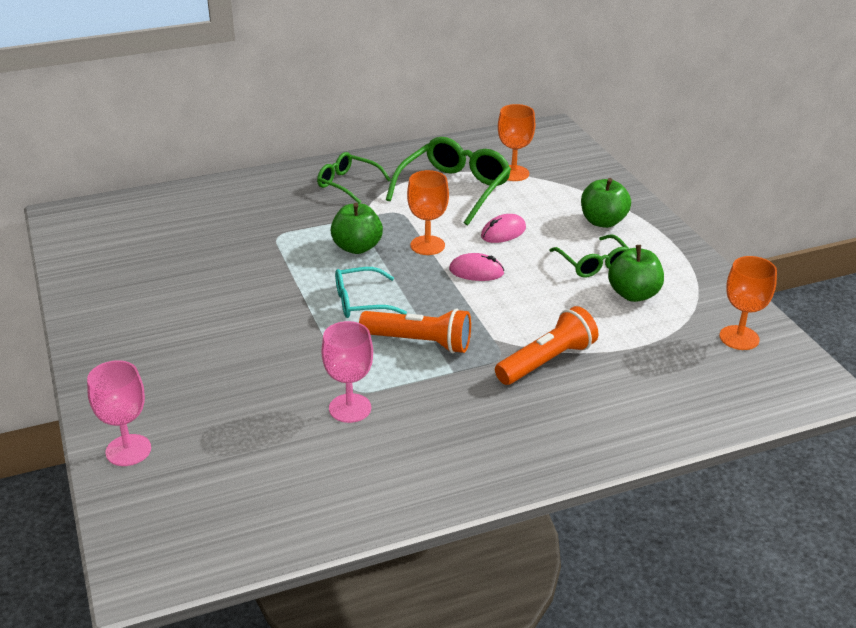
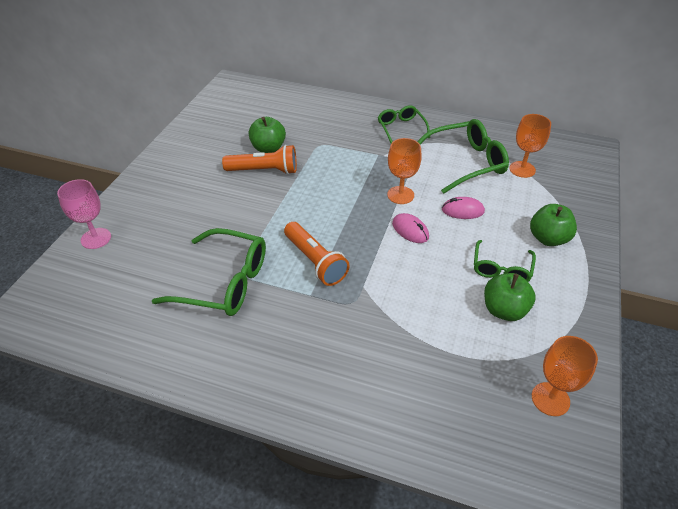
camera: 40 degrees right, 10 degrees up
pink goblet [321,321,373,423] -> green glasses [152,228,266,316]
green apple [330,203,383,254] -> green apple moved to [248,117,286,153]
turquoise glasses [335,267,407,318] -> none
orange flashlight [495,306,598,385] -> orange flashlight moved to [222,145,297,174]

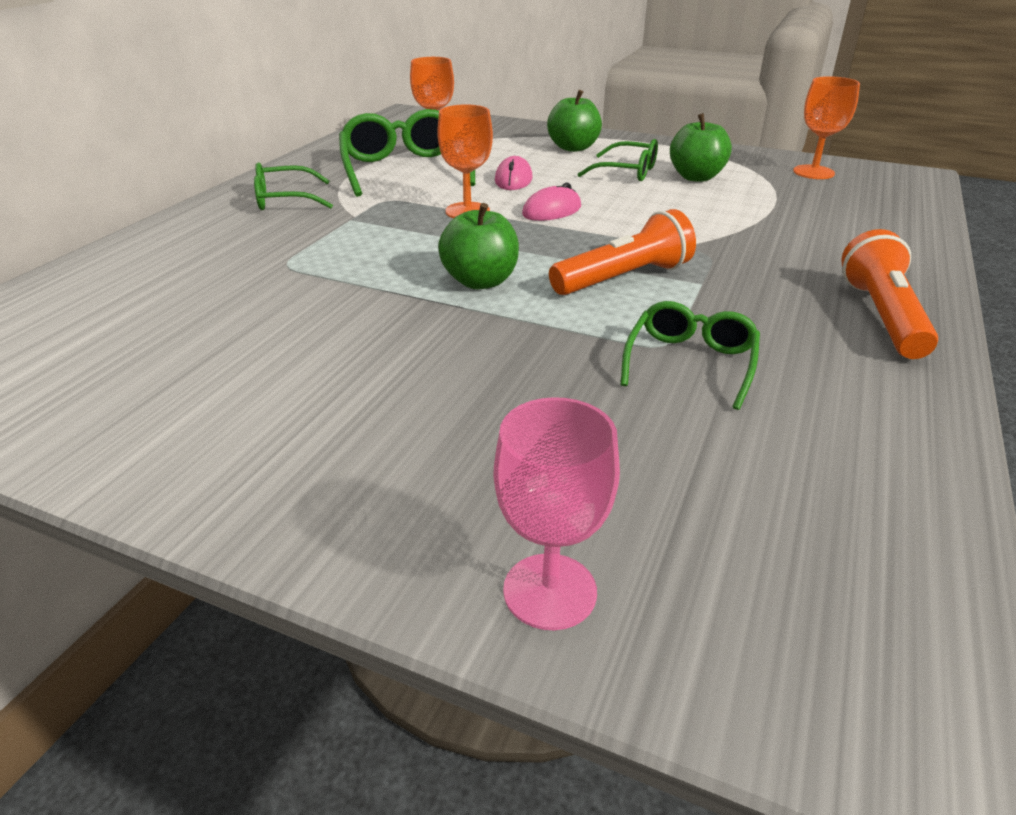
camera: 85 degrees left, 10 degrees down
green glasses [152,228,266,316] -> green glasses [620,301,760,410], size x0.60
orange flashlight [222,145,297,174] -> orange flashlight moved to [841,229,938,359]
green apple [248,117,286,153] -> green apple moved to [438,203,519,289]

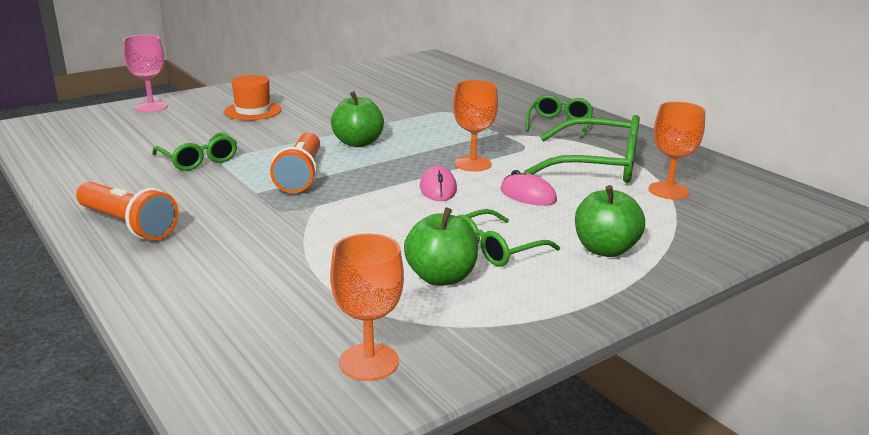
camera: 120 degrees right, 10 degrees down
none -> orange hat [224,75,282,120]

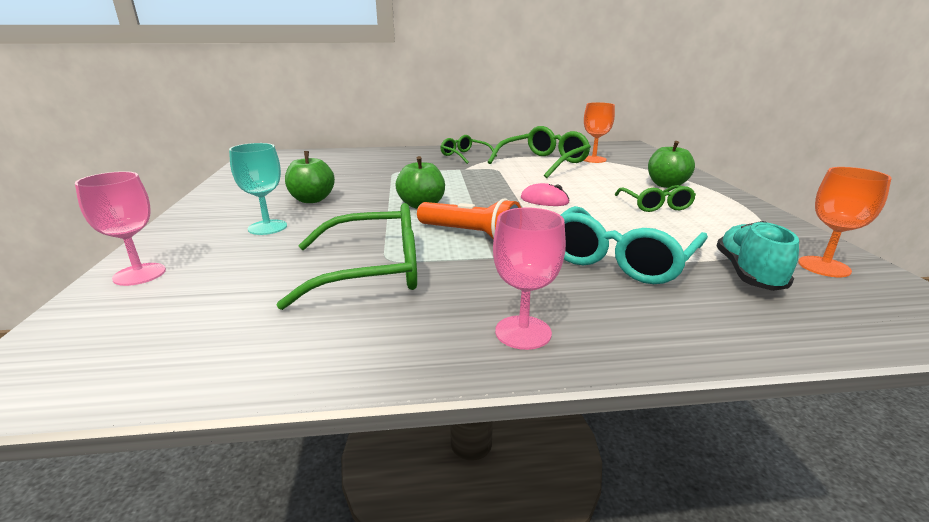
camera: 60 degrees left, 0 degrees up
orange flashlight [76,182,179,240] -> pink goblet [493,207,566,350]
green glasses [152,132,237,171] -> green glasses [276,203,417,310], size x1.67
orange hat [224,75,282,120] -> turquoise goblet [229,143,287,235]
green apple [404,208,478,286] -> green apple moved to [285,151,335,203]
orange goblet [453,80,498,171] -> none
pink mouse [501,170,557,206] -> none
none -> turquoise glasses [561,206,708,284]
none -> turquoise shoe [717,221,799,291]

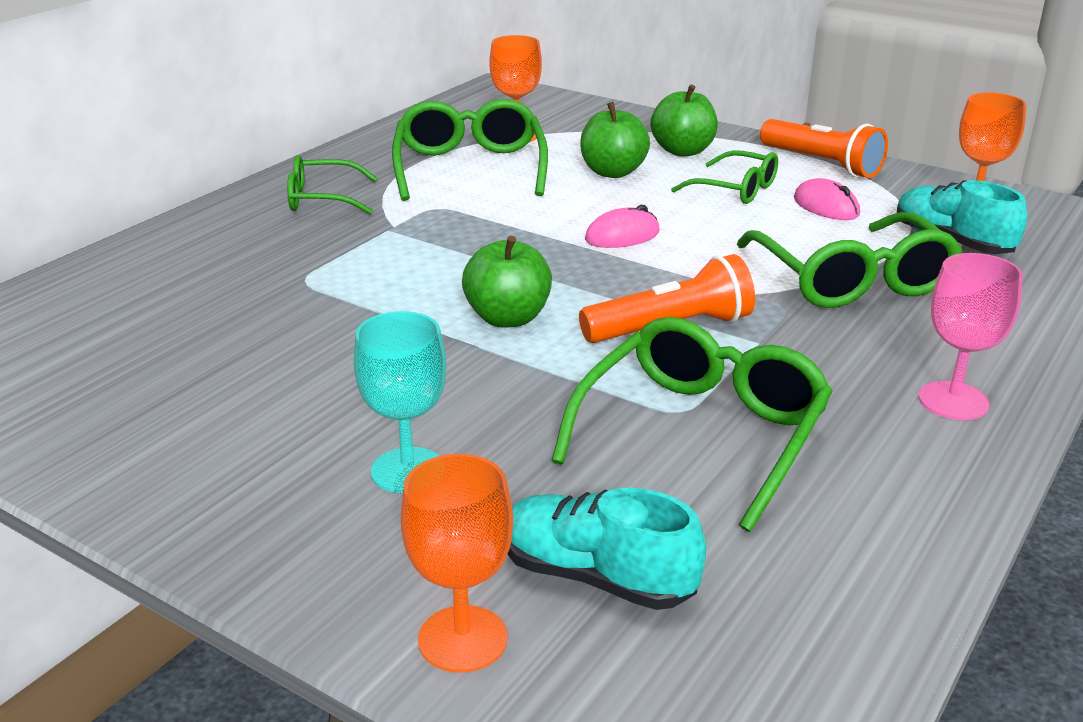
camera: 50 degrees left, 5 degrees up
pink goblet [75,171,166,286] -> orange goblet [401,454,513,673]
green apple [285,151,335,203] -> green apple moved to [580,102,650,178]
turquoise glasses [561,206,708,284] -> green glasses [737,212,963,308]
none -> turquoise shoe [508,488,706,610]
none -> orange flashlight [760,119,888,178]
none -> pink mouse [794,178,860,220]

